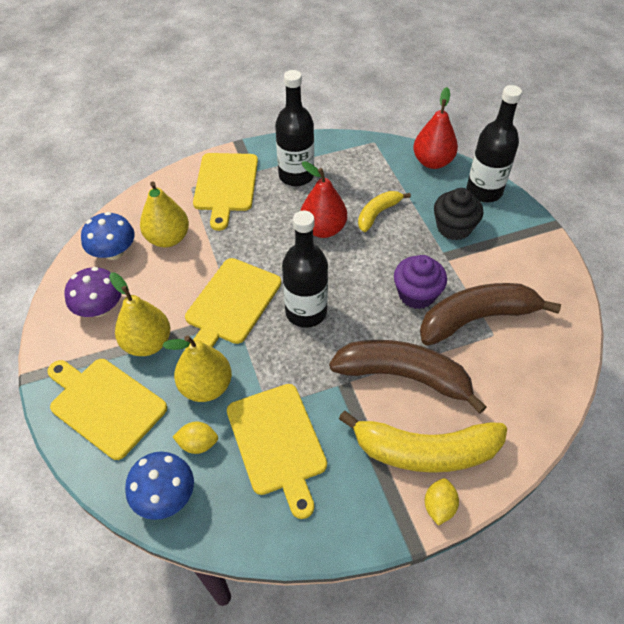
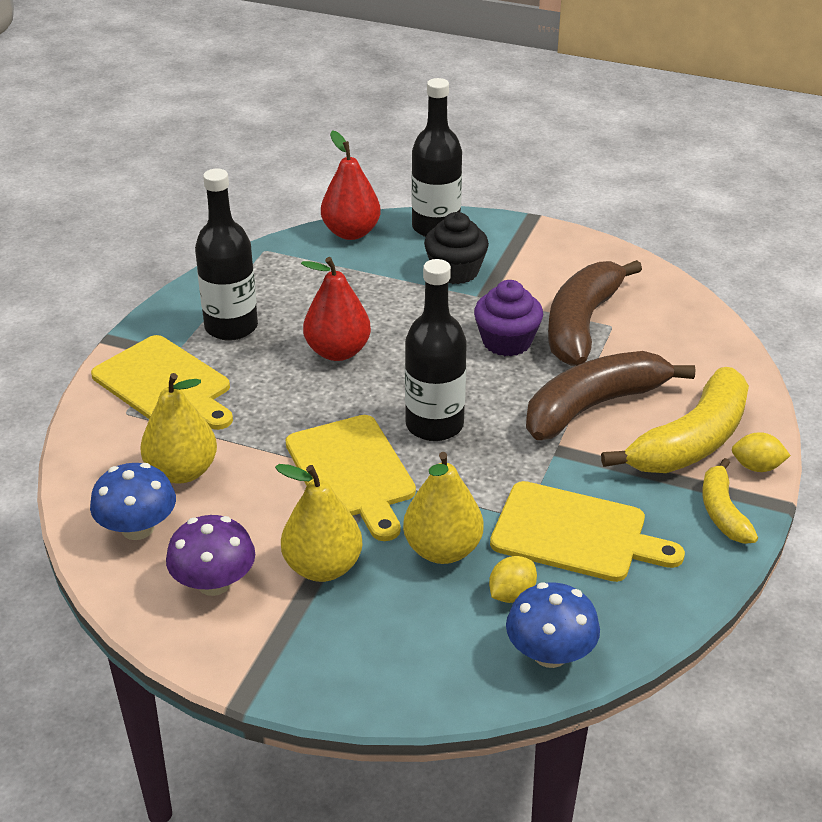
camera: 50 degrees left, 15 degrees down
yellow cutting board [47,359,167,460] -> none
yellow banana [358,191,411,232] -> yellow banana moved to [702,458,758,544]
yellow lemon [425,478,459,526] -> yellow lemon turned 45 degrees counterclockwise [732,432,791,472]

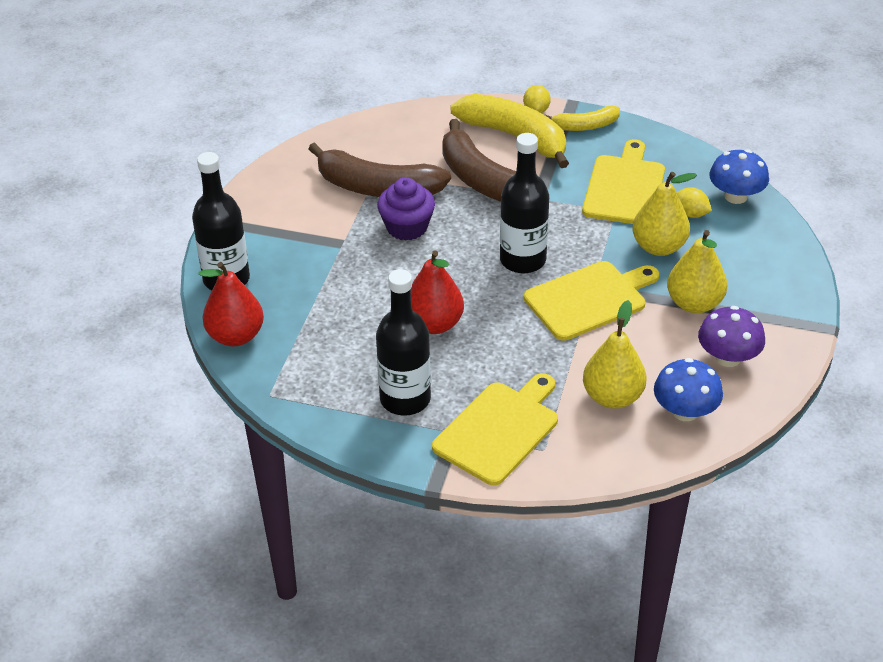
camera: 95 degrees left, 5 degrees up
black cupcake [424,212,489,284] -> none

